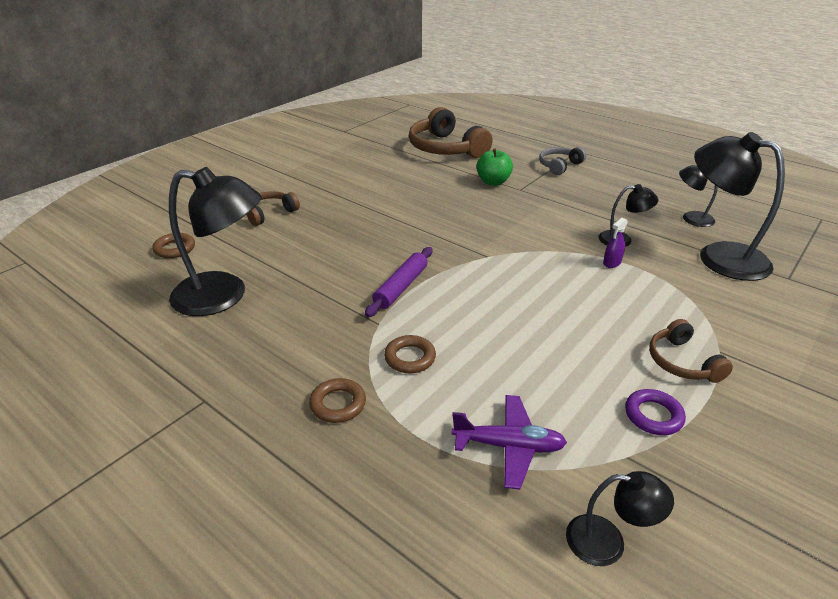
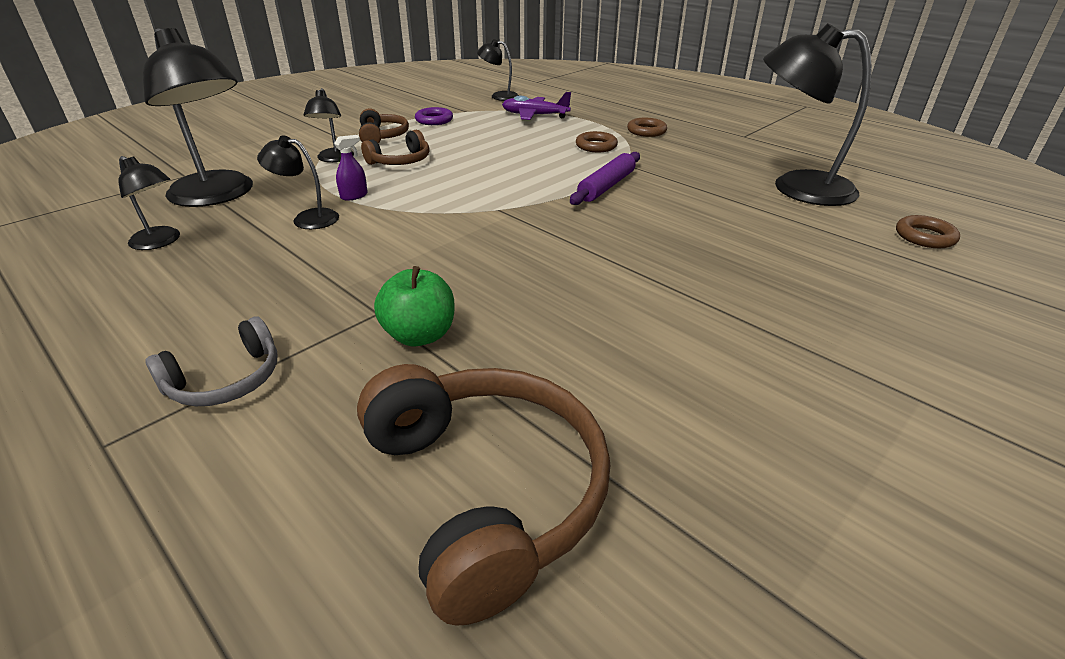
camera: 175 degrees left, 0 degrees up
brown headphones [246,191,300,226] -> brown headphones moved to [361,130,430,165]
none -> black lamp [304,88,354,162]

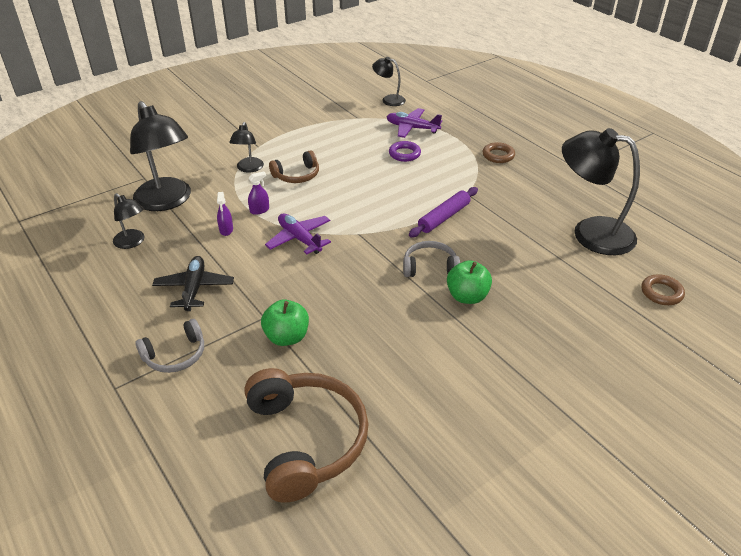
camera: 10 degrees right, 5 degrees up
black lamp [257,135,339,229] -> purple spray bottle [217,192,233,236]
brown headphones [359,108,409,143] -> none
purple ring [415,107,453,125] -> purple ring moved to [389,141,421,162]
brown ring [576,131,618,152] -> none
none -> black plane [152,256,234,311]
none -> purple plane [265,213,331,254]
none -> grey headphones [403,241,460,277]
none -> green apple [447,260,492,304]

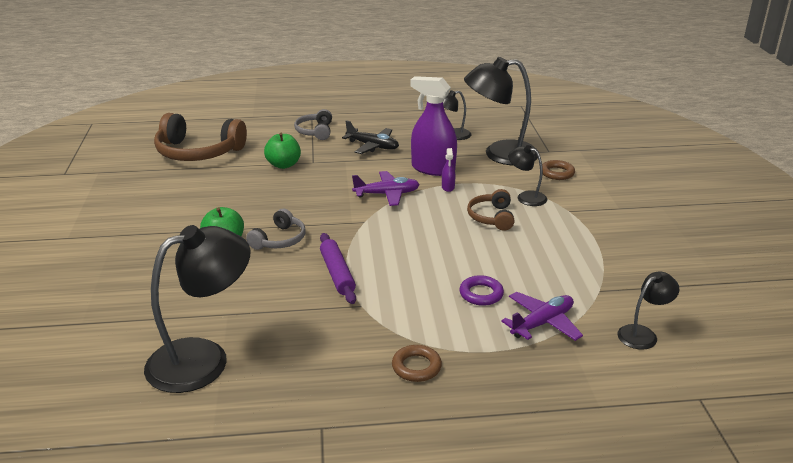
camera: 120 degrees right, 10 degrees down
purple spray bottle [217,192,233,236] -> purple spray bottle [410,76,457,176], size x2.36
brown ring [641,274,685,305] -> brown ring moved to [542,160,575,180]

